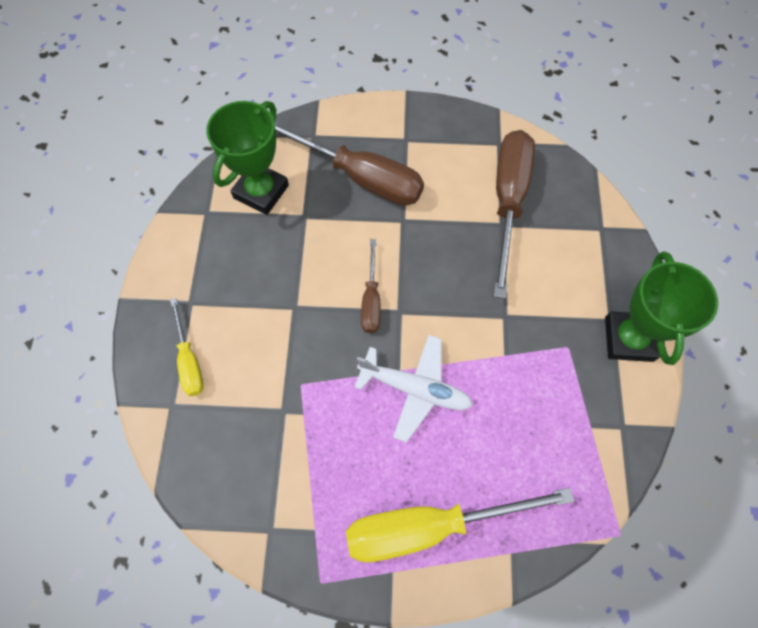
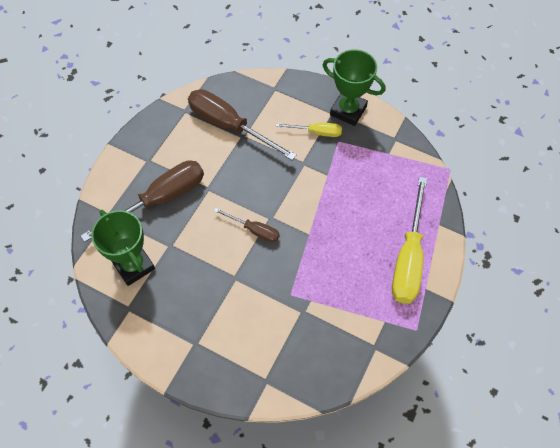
camera: 65 degrees left, 5 degrees down
yellow screwdriver [170,298,204,396] -> yellow screwdriver moved to [276,123,342,137]
white plane [355,335,473,443] -> none

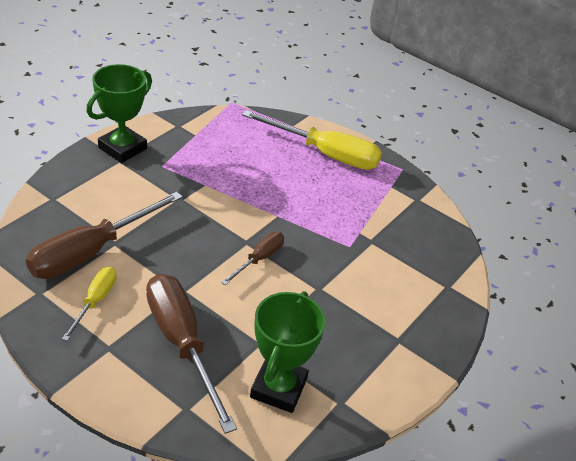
camera: 85 degrees left, 20 degrees down
green trophy [91,210,155,286] -> green trophy turned 45 degrees counterclockwise [250,291,325,413]
yellow screwdriver [276,123,342,137] -> yellow screwdriver moved to [62,267,117,341]

